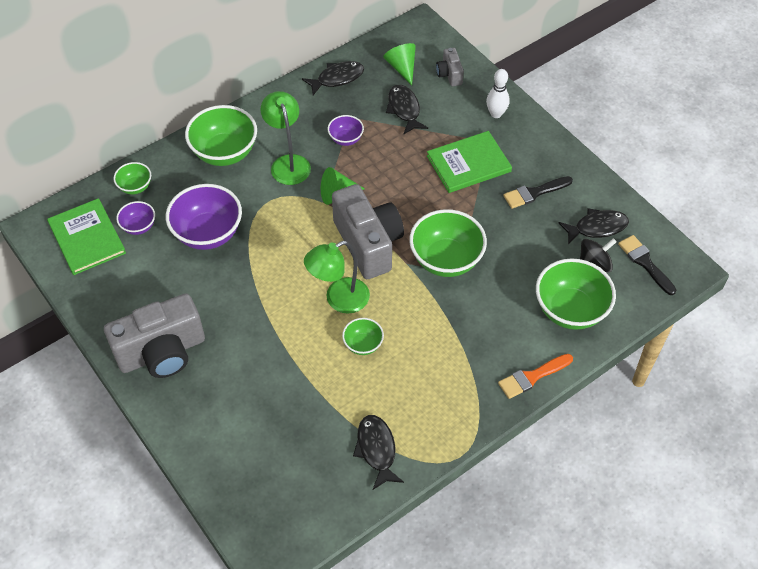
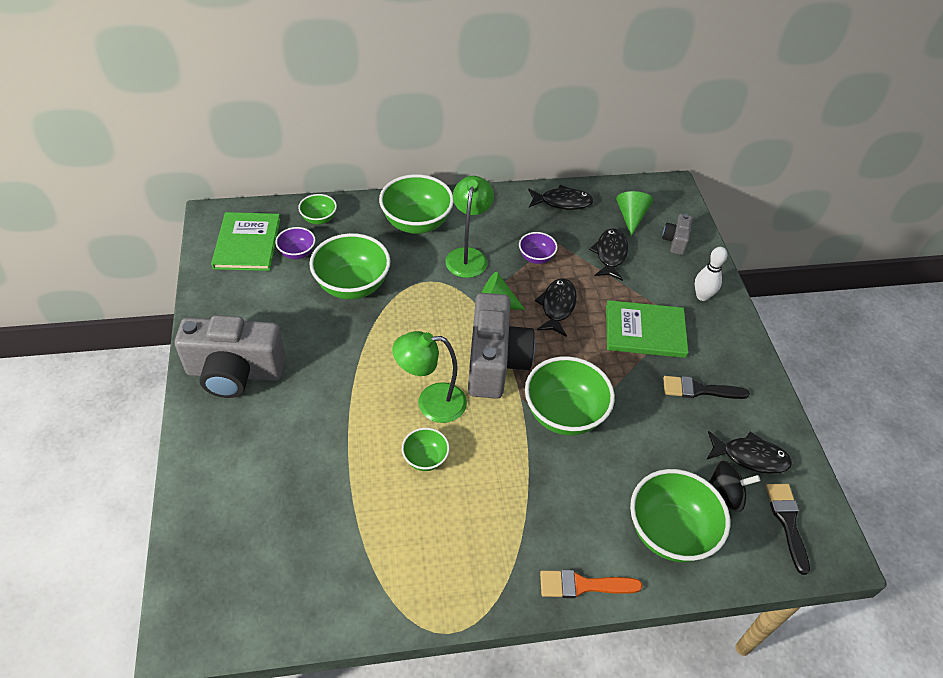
camera: 25 degrees right, 5 degrees down
purple bowl [166,184,242,250] -> green bowl [309,233,391,299]
black fish [353,415,404,490] -> black fish moved to [535,278,577,337]

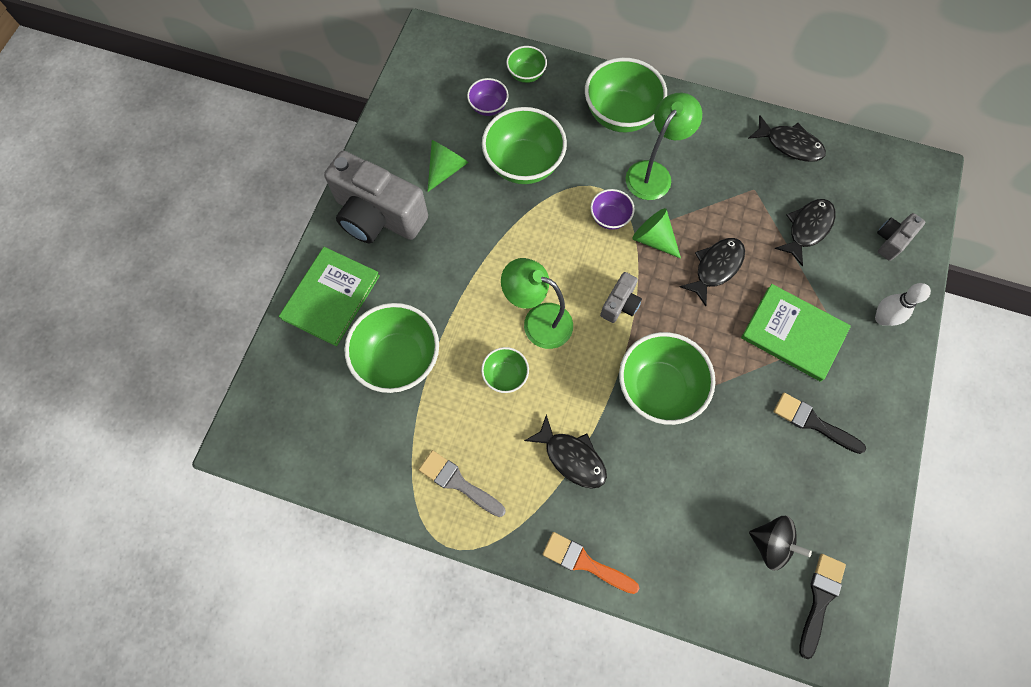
camera: 30 degrees right, 20 degrees up
green book [211,212,281,271] -> green book moved to [279,247,380,346]
grey camera [468,293,535,399] -> grey camera [600,272,642,323], size x0.47
purple bowl [519,232,558,264] -> purple bowl moved to [590,189,635,230]
green cone [616,191,653,236] -> green cone moved to [427,140,469,192]
green bowl [630,469,730,562] -> green bowl moved to [344,303,439,393]
black fish [706,431,792,474] -> black fish moved to [524,414,607,489]
none -> grey brush [419,450,506,517]

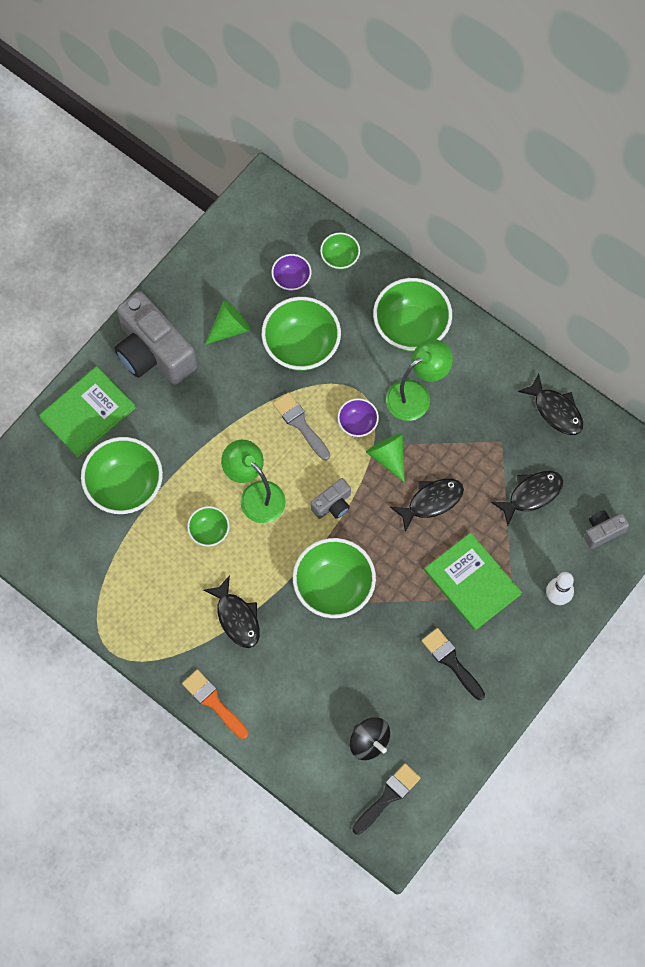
camera: 20 degrees right, 0 degrees up
grey brush [419,450,506,517] -> grey brush moved to [273,392,330,460]

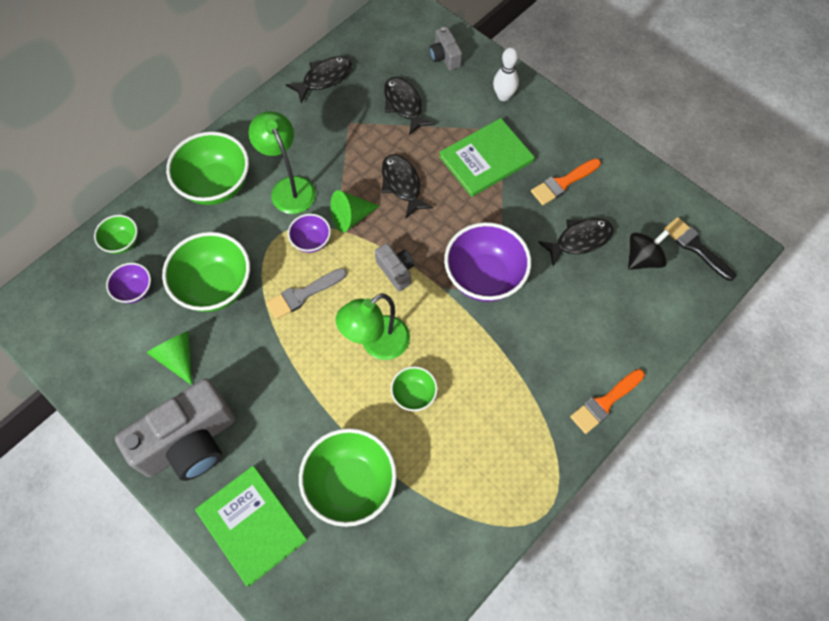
camera: 85 degrees left, 5 degrees down
black fish [203,575,260,648] -> black fish moved to [538,218,614,266]
green bowl [293,538,376,618] -> purple bowl [444,222,531,302]
black brush [422,628,485,700] -> orange brush [531,158,601,205]

